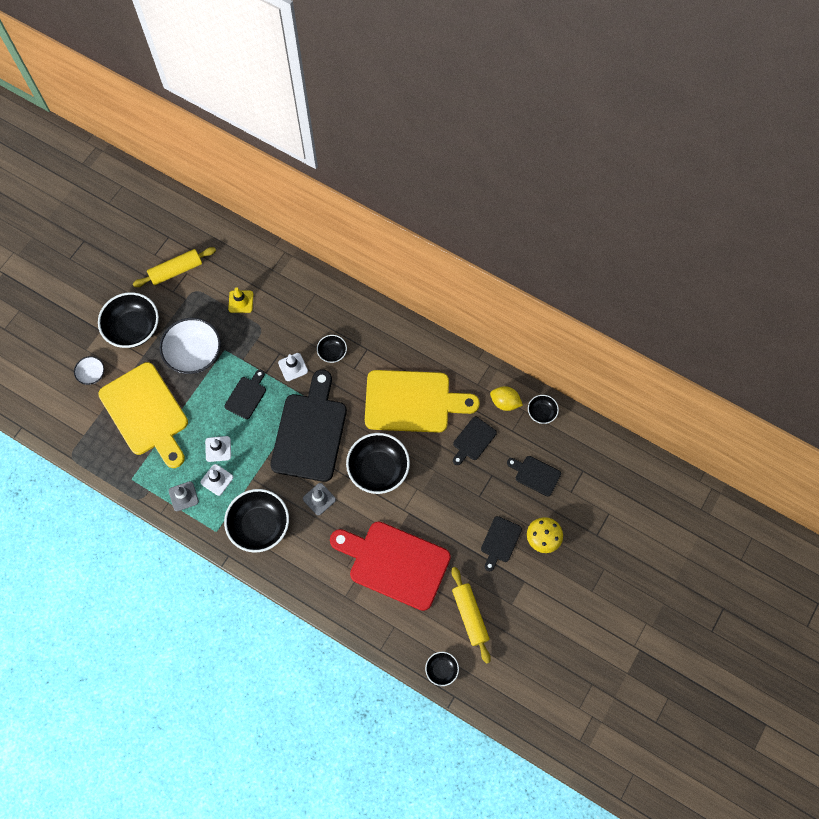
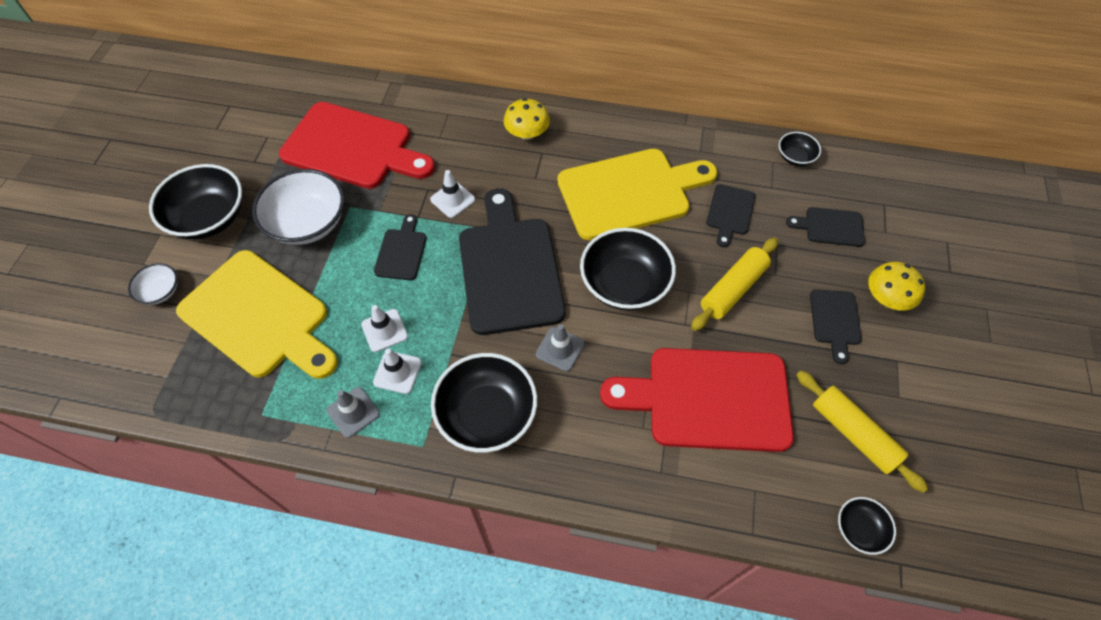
camera: 20 degrees left, 10 degrees down
yellow rolling pin [133,247,216,287] -> yellow rolling pin moved to [691,237,778,331]
yellow traffic cone [228,287,253,313] -> red cutting board [279,102,435,189]
black bowl [317,335,347,363] -> none
yellow lemon [490,386,523,411] -> none
none -> yellow mushroom [504,98,550,140]

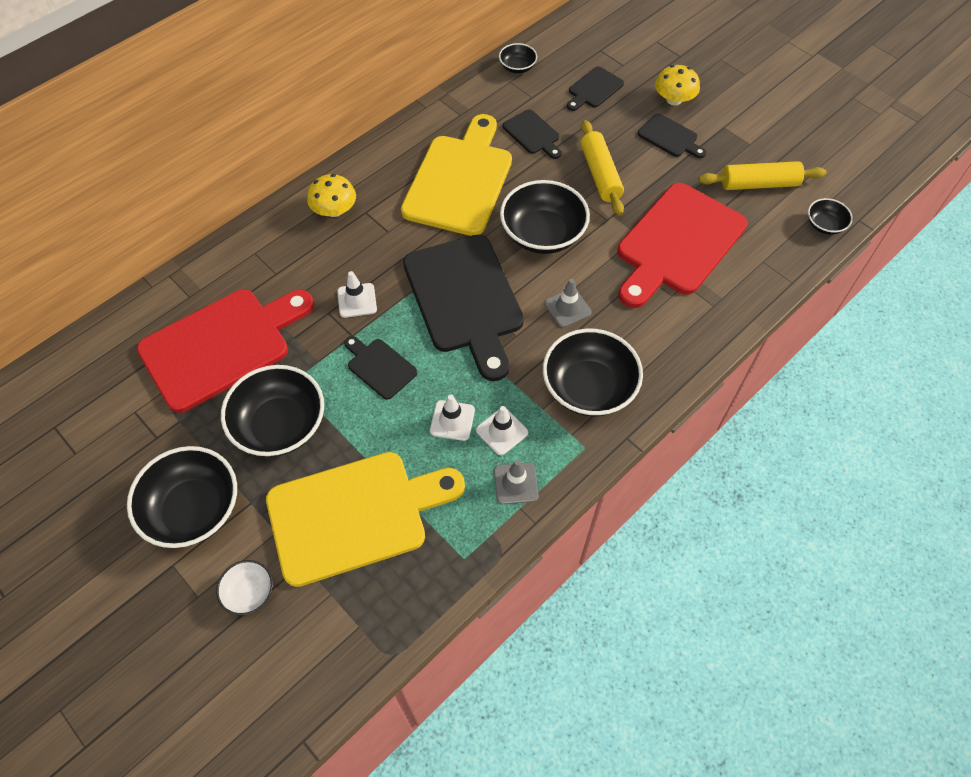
camera: 55 degrees left, 0 degrees up
white bowl [252,169,344,245] -> black bowl [221,365,324,457]
black cutting board [459,188,566,335] -> black cutting board turned 135 degrees counterclockwise [403,234,524,381]

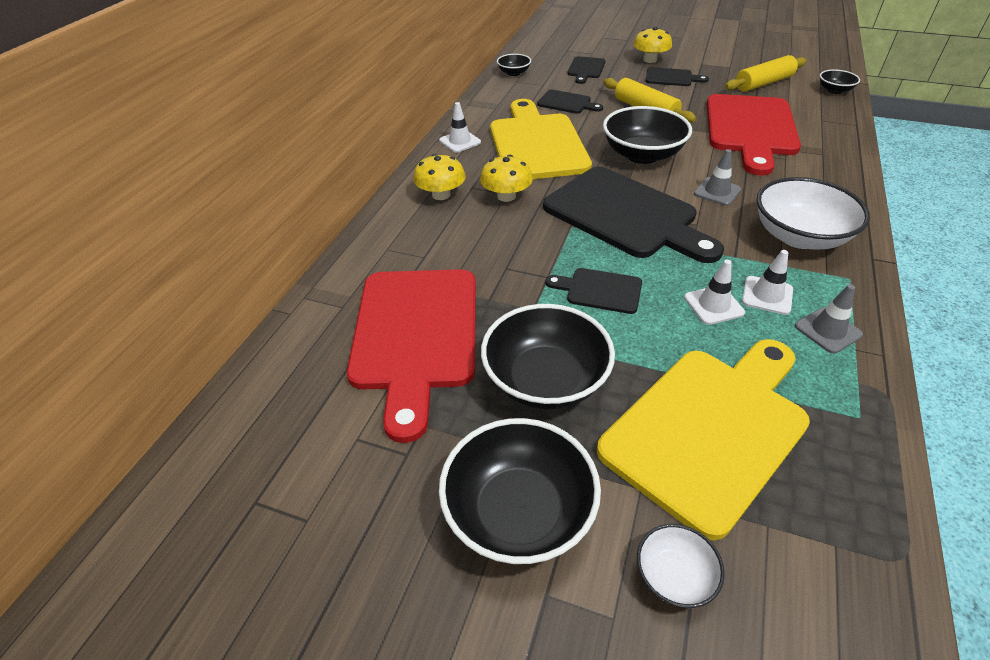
camera: 25 degrees left, 15 degrees down
red cutting board [137,289,314,413] -> red cutting board turned 150 degrees clockwise [347,269,476,443]
white traffic cone [337,271,377,318] -> white traffic cone moved to [439,102,481,153]
black bowl [543,329,643,417] -> white bowl [756,177,870,250]
none -> yellow mushroom [480,155,533,202]

